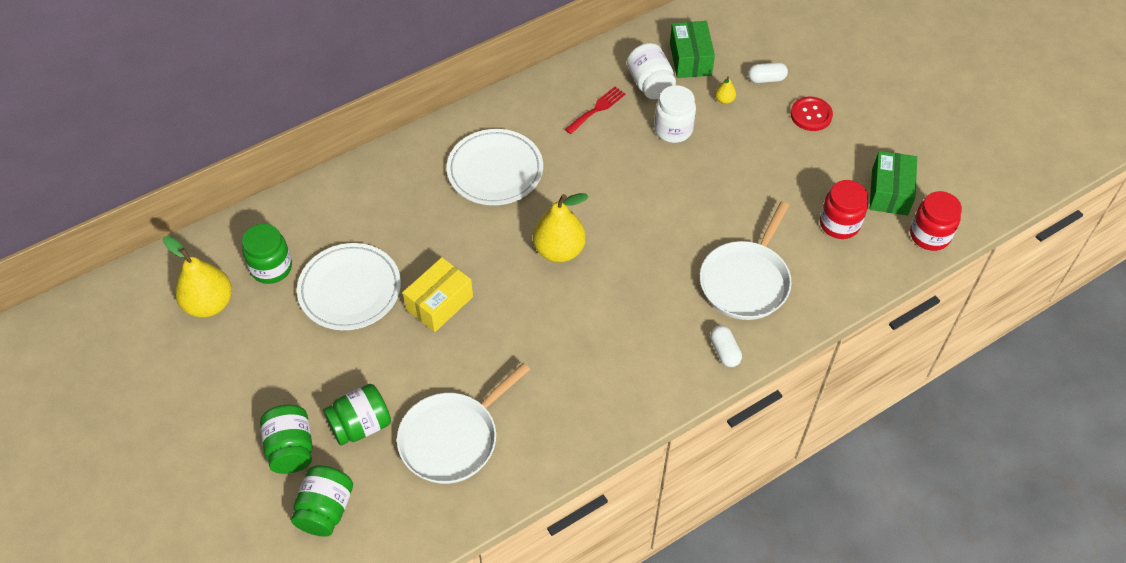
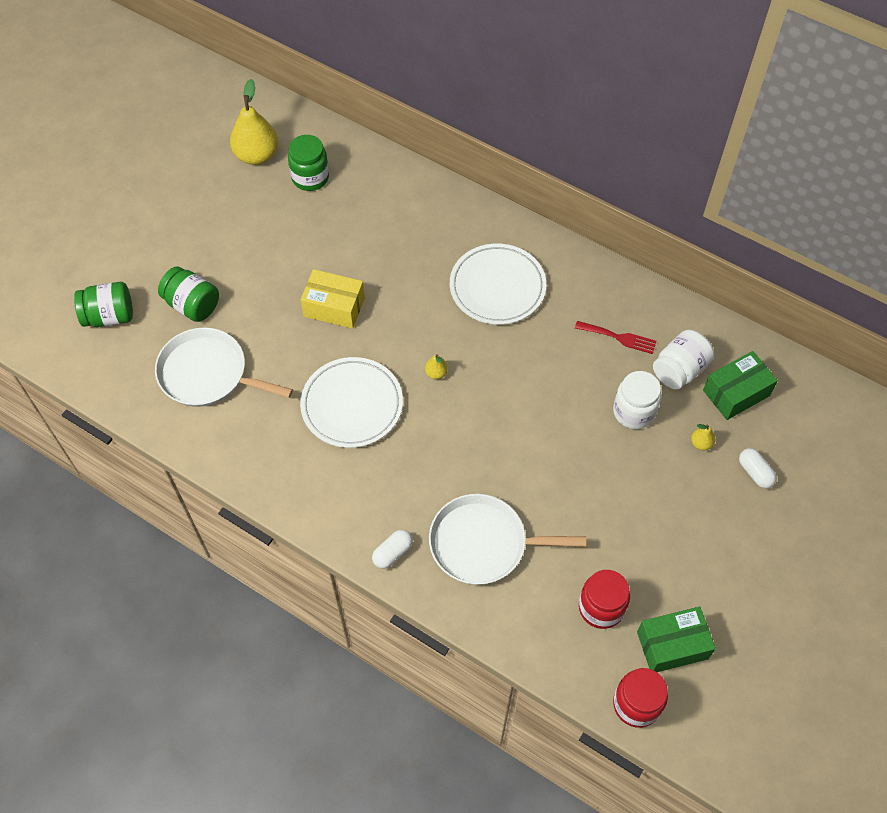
camera: 65 degrees right, 5 degrees up
green jar [260,405,313,474] -> none
white plate [297,243,401,330] -> white plate moved to [300,357,403,448]
yellow pear [533,193,588,262] -> yellow pear [425,354,448,379], size x0.43
red button [791,97,833,131] -> none

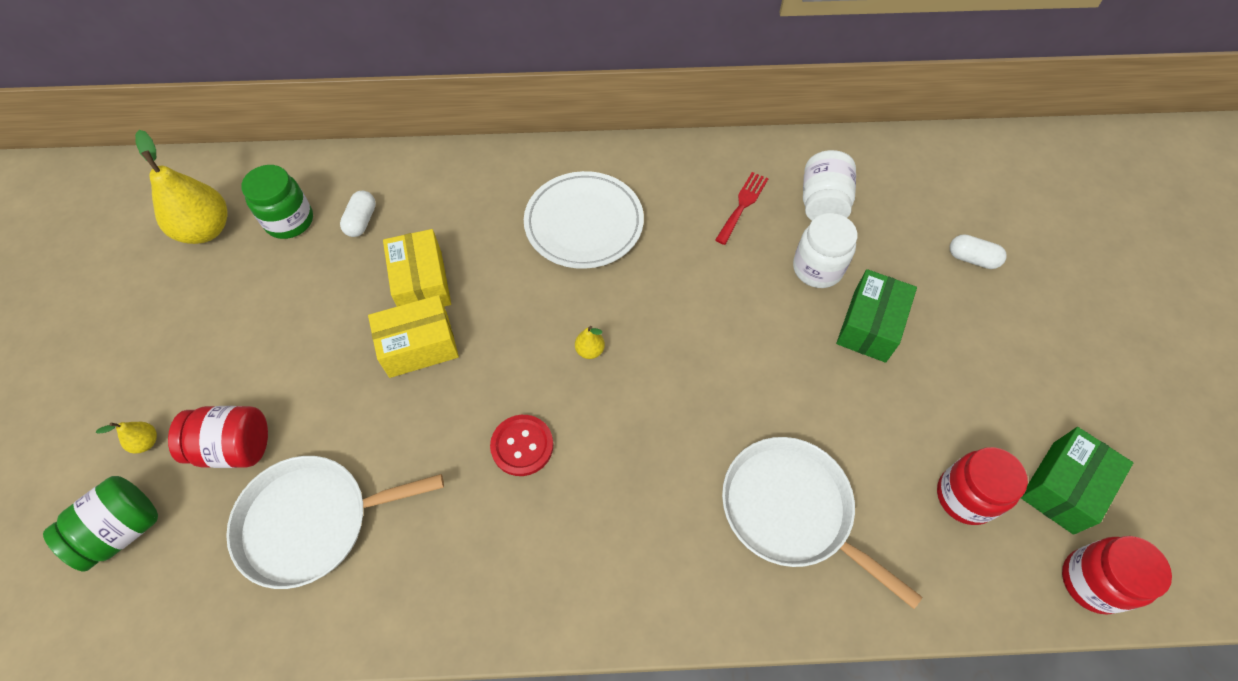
camera: 35 degrees left, 0 degrees up
green jar [158,266,219,322] -> red jar [168,406,268,468]
white plate [300,357,403,448] -> red button [490,415,553,476]
white capsule [372,530,413,569] -> white capsule moved to [340,191,376,237]
white pan [429,494,586,585] -> white pan turned 75 degrees clockwise [722,437,923,609]
red fork [575,321,657,354] -> red fork turned 45 degrees counterclockwise [715,172,769,245]
yellow pear [691,424,715,451] -> yellow pear moved to [96,422,157,453]
green box [703,351,778,420] -> green box moved to [836,269,917,363]
none -> yellow box [383,229,451,307]

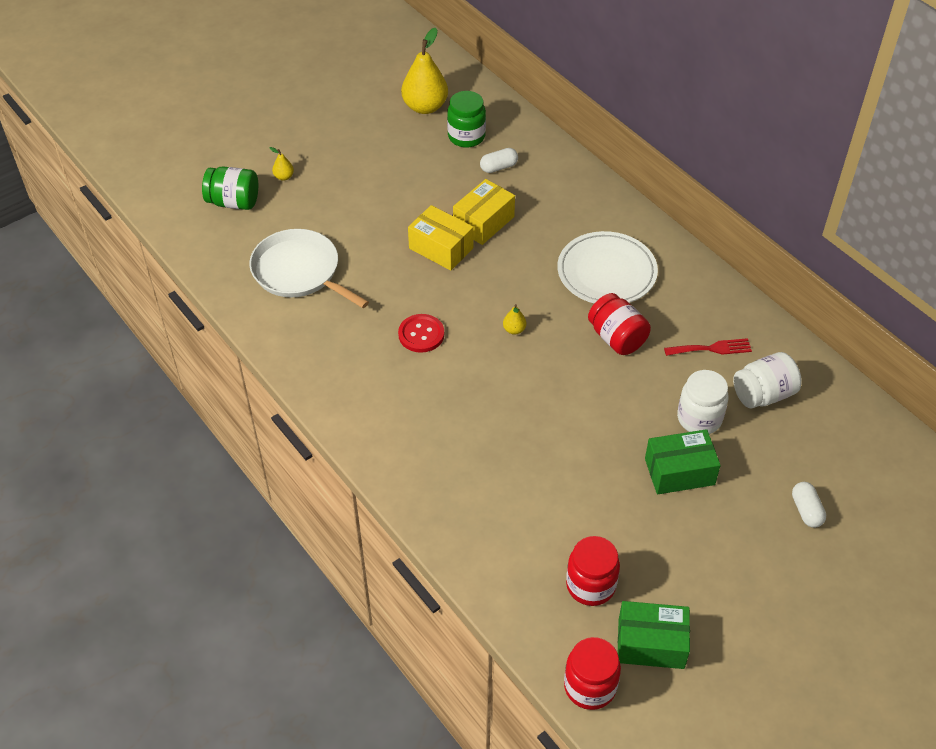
camera: 55 degrees right, 10 degrees down
red jar [168,406,268,468] -> red jar moved to [588,293,651,355]
white pan [722,437,923,609] -> none

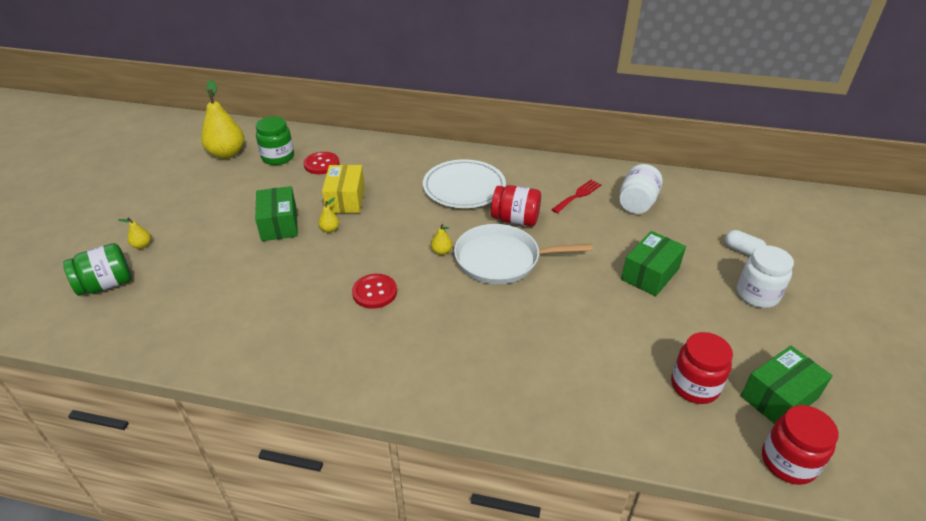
camera: 40 degrees left, 10 degrees down
white pan [249,229,369,308] -> white pan moved to [454,224,593,284]
yellow box [408,205,473,271] -> yellow pear [318,198,339,233]
white capsule [480,148,518,173] -> red button [304,152,339,174]
white jar [677,370,729,434] -> white jar moved to [737,245,794,308]
none -> green box [255,186,298,241]

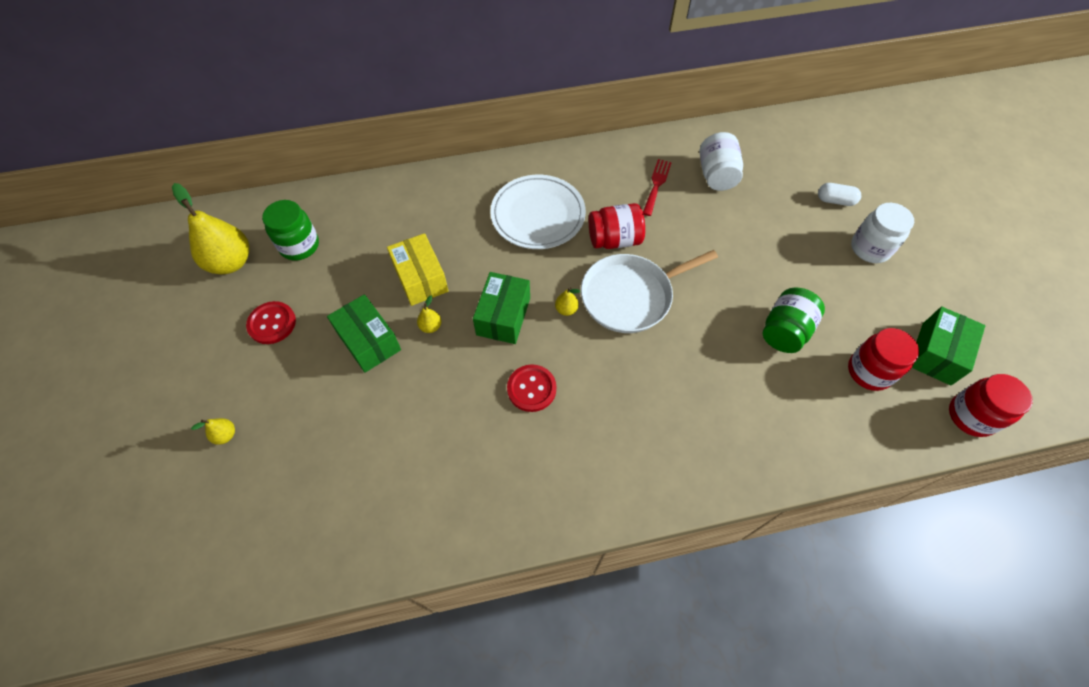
camera: 25 degrees left, 20 degrees up
green jar [63,243,131,296] -> green jar moved to [763,288,825,353]
red button [304,152,339,174] -> red button moved to [246,301,296,344]
green box [621,231,686,296] -> green box moved to [473,272,530,344]

